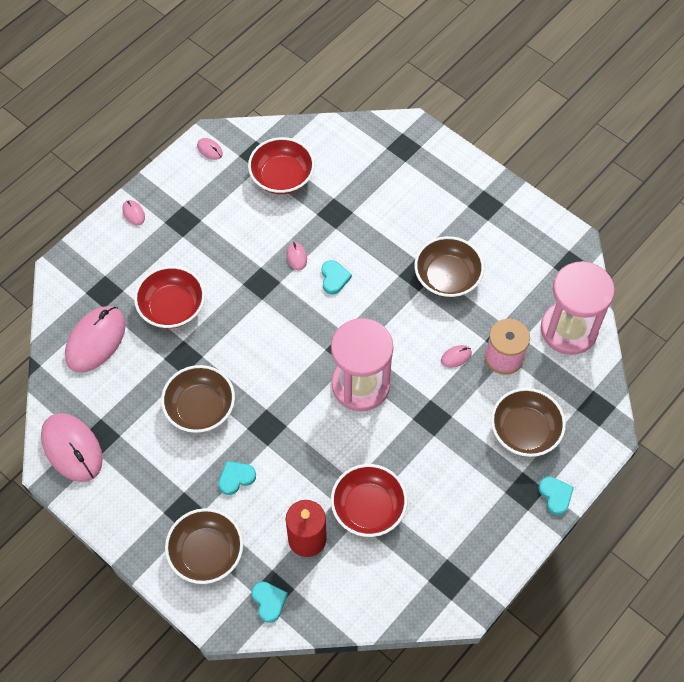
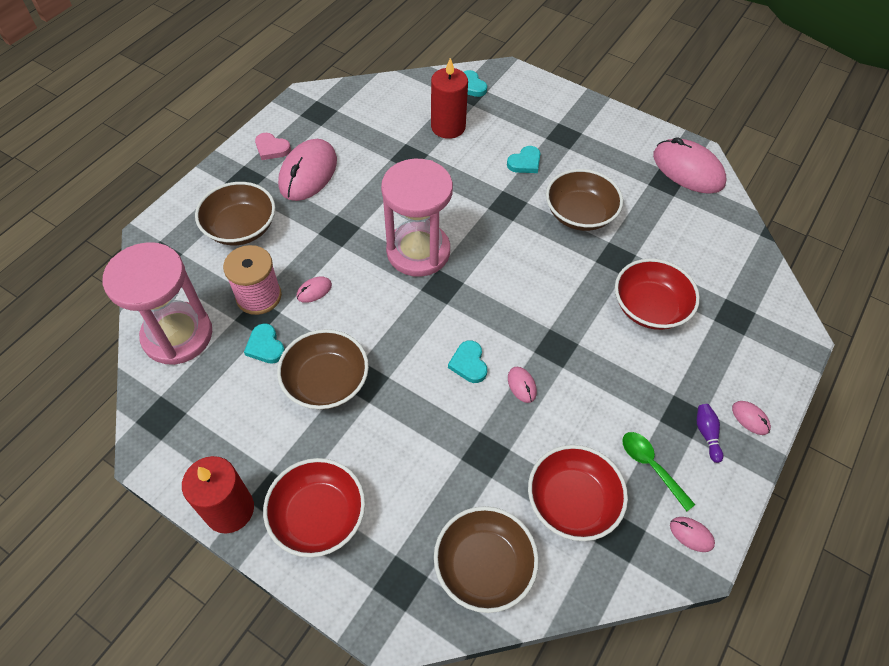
camera: 170 degrees right, 5 degrees down
pink mouse [65,306,126,373] -> pink mouse moved to [278,139,337,201]
brown bowl [165,508,243,584] -> brown bowl moved to [434,506,539,613]
red bowl [331,464,407,537] -> red bowl moved to [263,458,365,557]
turquoise heart [539,477,574,515] -> turquoise heart moved to [244,323,285,364]
none -> red candle [182,456,254,533]
none -> pink heart [255,133,291,160]
none -> green spoon [622,432,695,511]
none -> purple bowling pin [697,404,723,463]

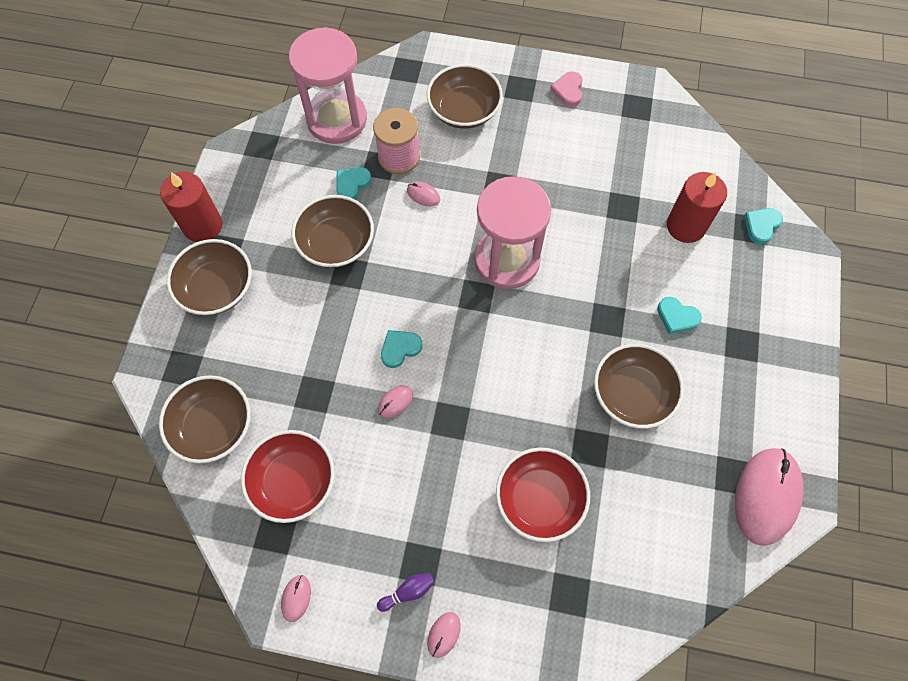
camera: 70 degrees right, 10 degrees up
red bowl [263,458,365,557] -> brown bowl [167,239,252,315]
pink mouse [278,139,337,201] -> none
green spoon [622,432,695,511] -> none

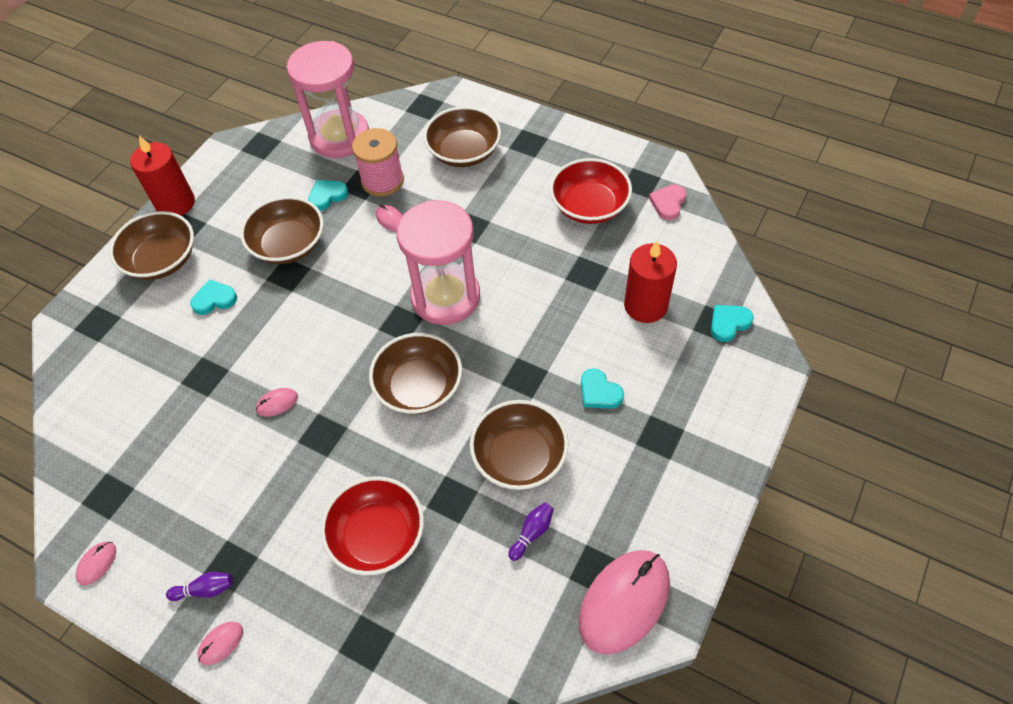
camera: 20 degrees right, 10 degrees down
brown bowl [159,375,251,463] -> brown bowl moved to [369,333,462,414]
red bowl [241,430,335,523] -> red bowl moved to [550,158,632,224]
turquoise heart [381,330,422,368] -> turquoise heart moved to [190,279,237,315]
pink heart [550,71,583,107] -> pink heart moved to [649,184,686,220]
none -> purple bowling pin [508,502,554,561]

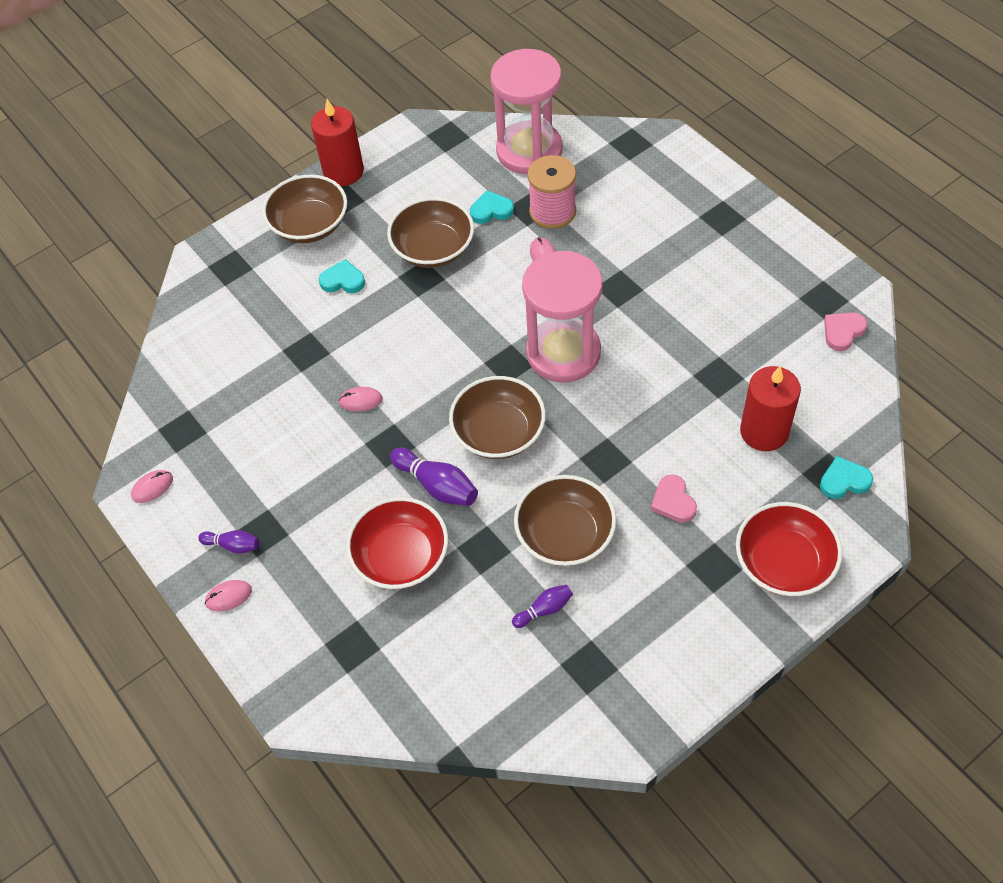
camera: 25 degrees right, 0 degrees up
brown bowl [423,106,501,167] -> none
red bowl [550,158,632,224] -> red bowl moved to [736,502,842,596]
pink mouse [579,550,670,654] -> none
turquoise heart [581,368,624,409] -> pink heart [651,474,697,523]
none -> purple bowling pin [390,448,478,506]

